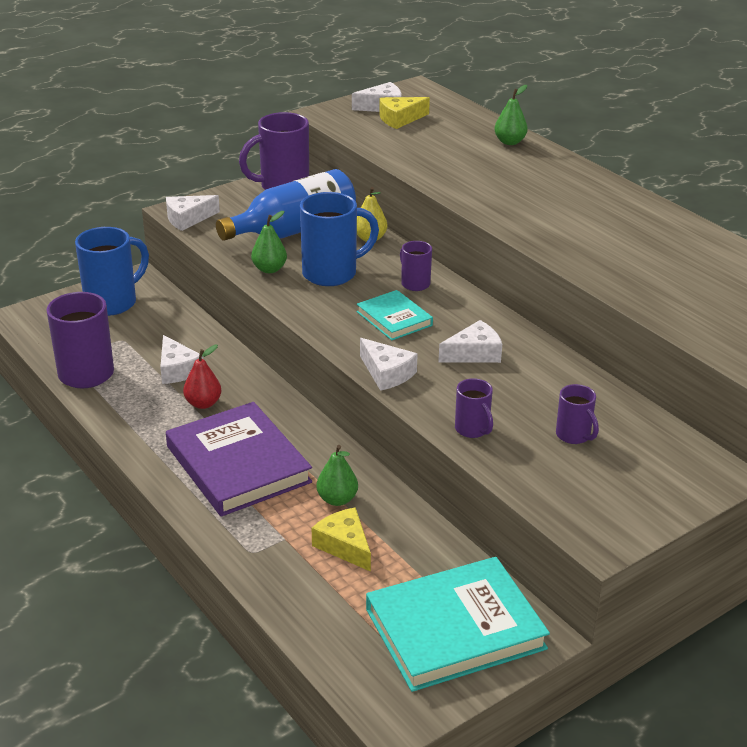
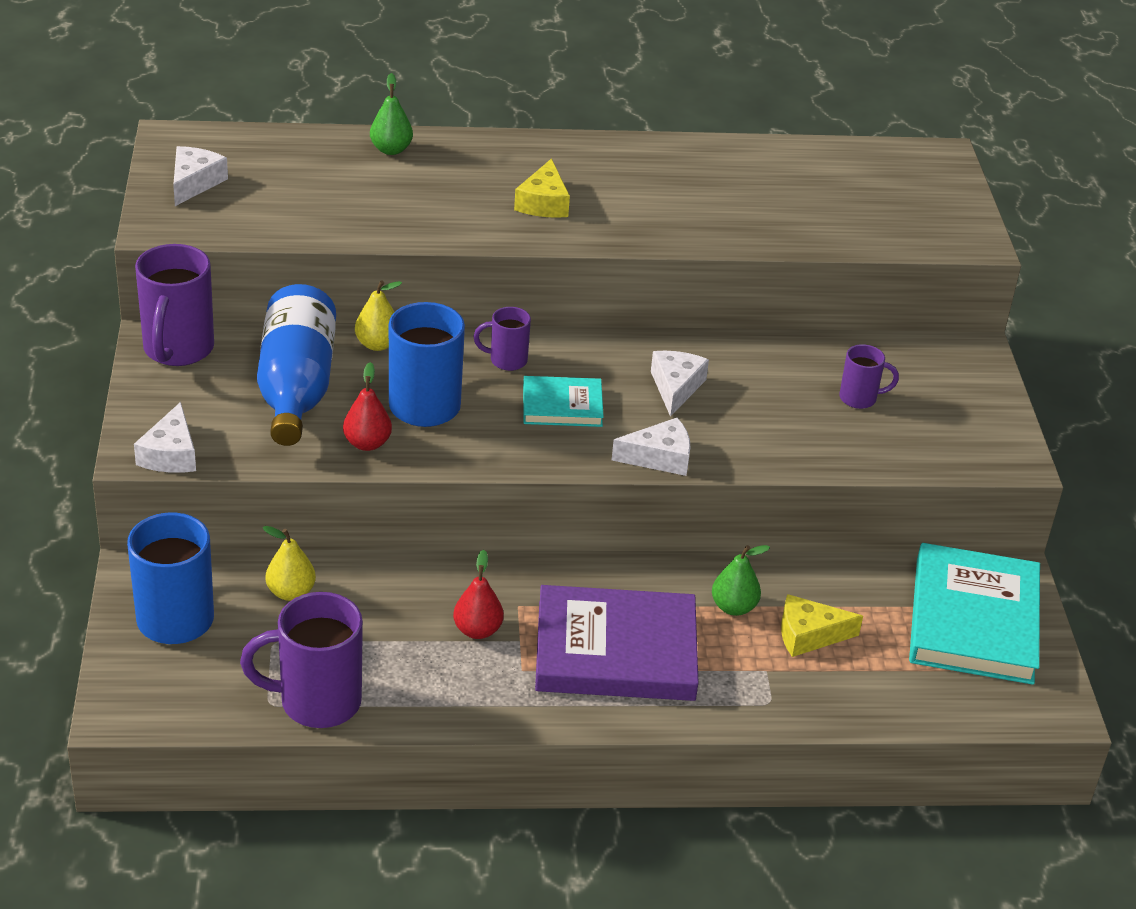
camera: 60 degrees left, 5 degrees up
white cheese [160,335,203,384] -> none
green pear [251,211,287,273] -> red pear [343,362,392,451]
yellow cheese [379,97,430,129] -> yellow cheese moved to [514,158,570,218]
purple mug [455,378,493,438] -> none
none -> yellow pear [262,526,316,601]

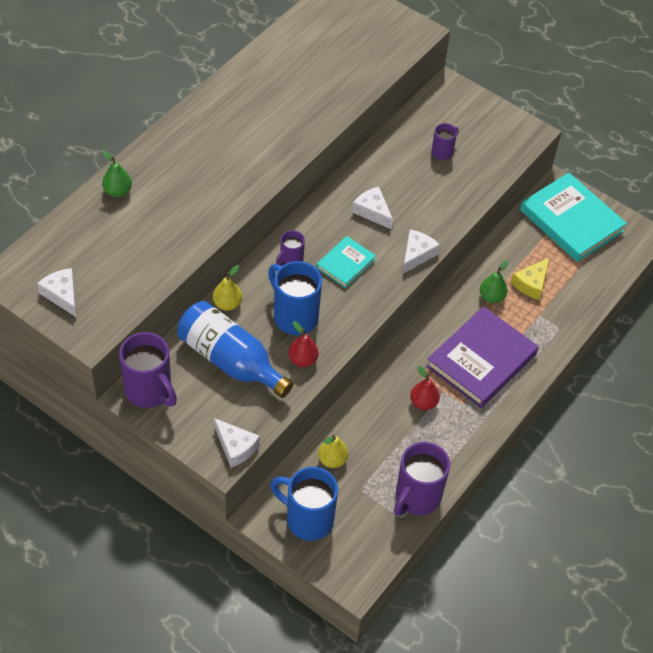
camera: 50 degrees left, 15 degrees up
yellow cheese [514,158,570,218] -> none

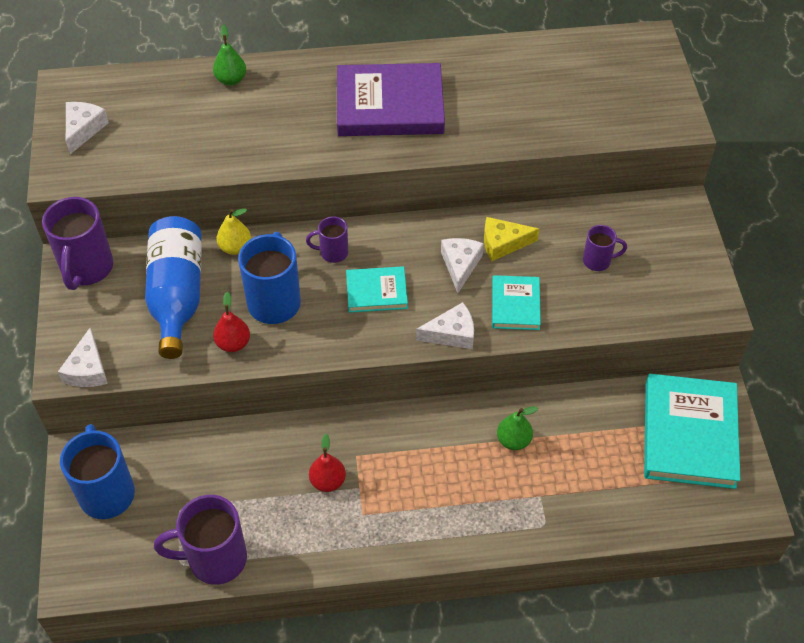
camera: 50 degrees right, 0 degrees up
yellow pear [318,434,348,468] -> none
purple book [426,306,539,408] -> purple book moved to [337,63,445,136]
yellow cheese [511,258,549,300] -> yellow cheese moved to [484,217,539,261]
none -> turquoise book [492,275,541,330]

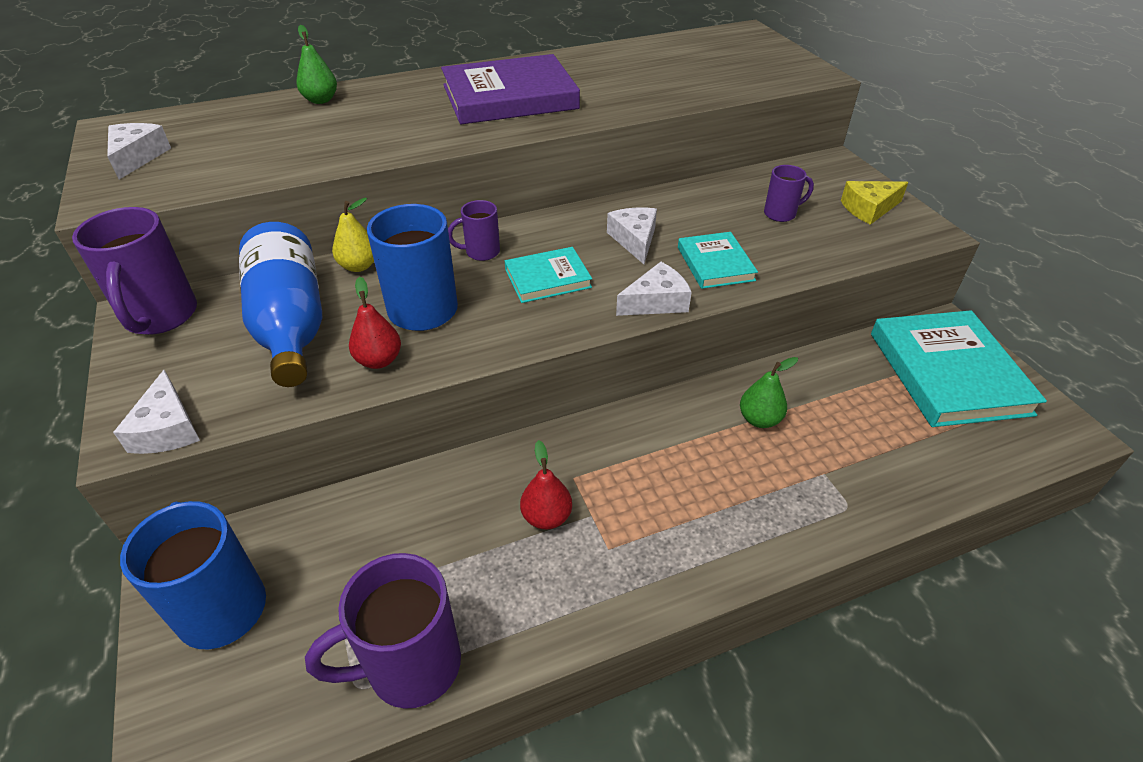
camera: 15 degrees left, 10 degrees down
yellow cheese [484,217,539,261] -> yellow cheese moved to [841,181,908,225]

